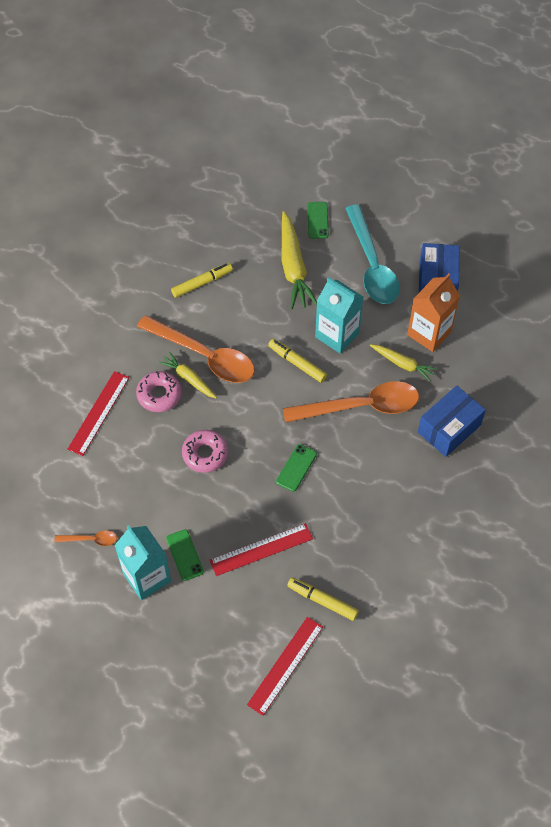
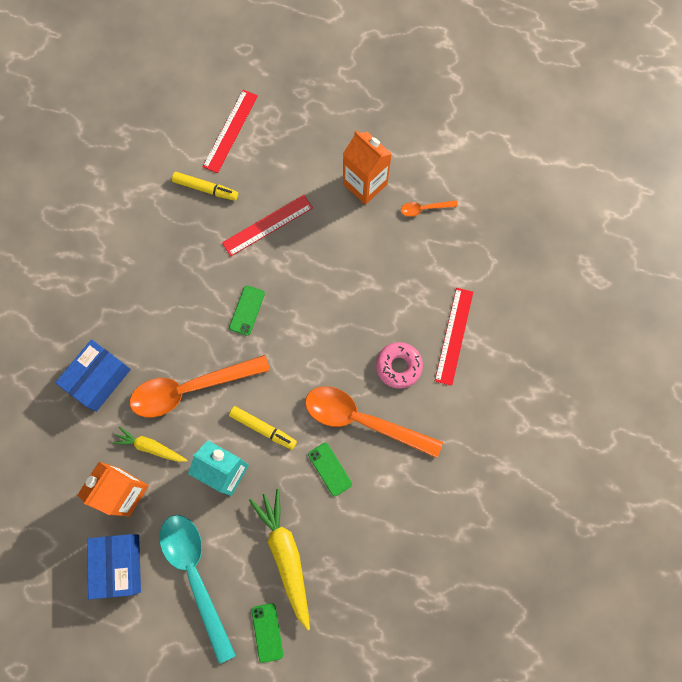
camera: 170 degrees right, 15 degrees up
turquoise carton [114,525,171,600] -> orange carton [343,131,392,205]
yellow carrot [158,352,217,398] -> none
green phone [166,529,204,581] -> green phone moved to [308,443,352,496]
yellow marker [171,263,233,298] -> none
pink donut [182,430,228,473] -> none

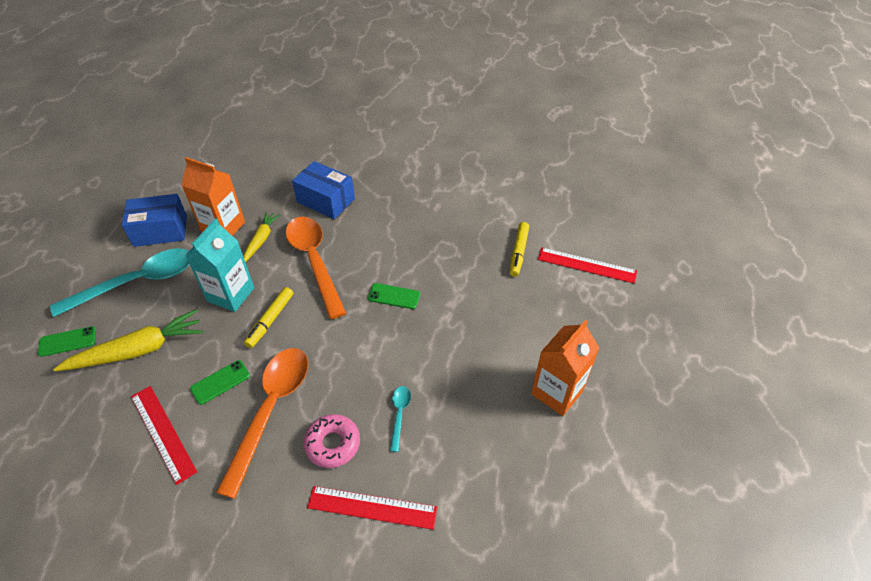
camera: 85 degrees right, 25 degrees down
red ruler [222,195,313,257] -> red ruler moved to [131,386,197,485]
orange spoon [401,200,458,217] -> none
none -> turquoise spoon [390,386,411,452]

